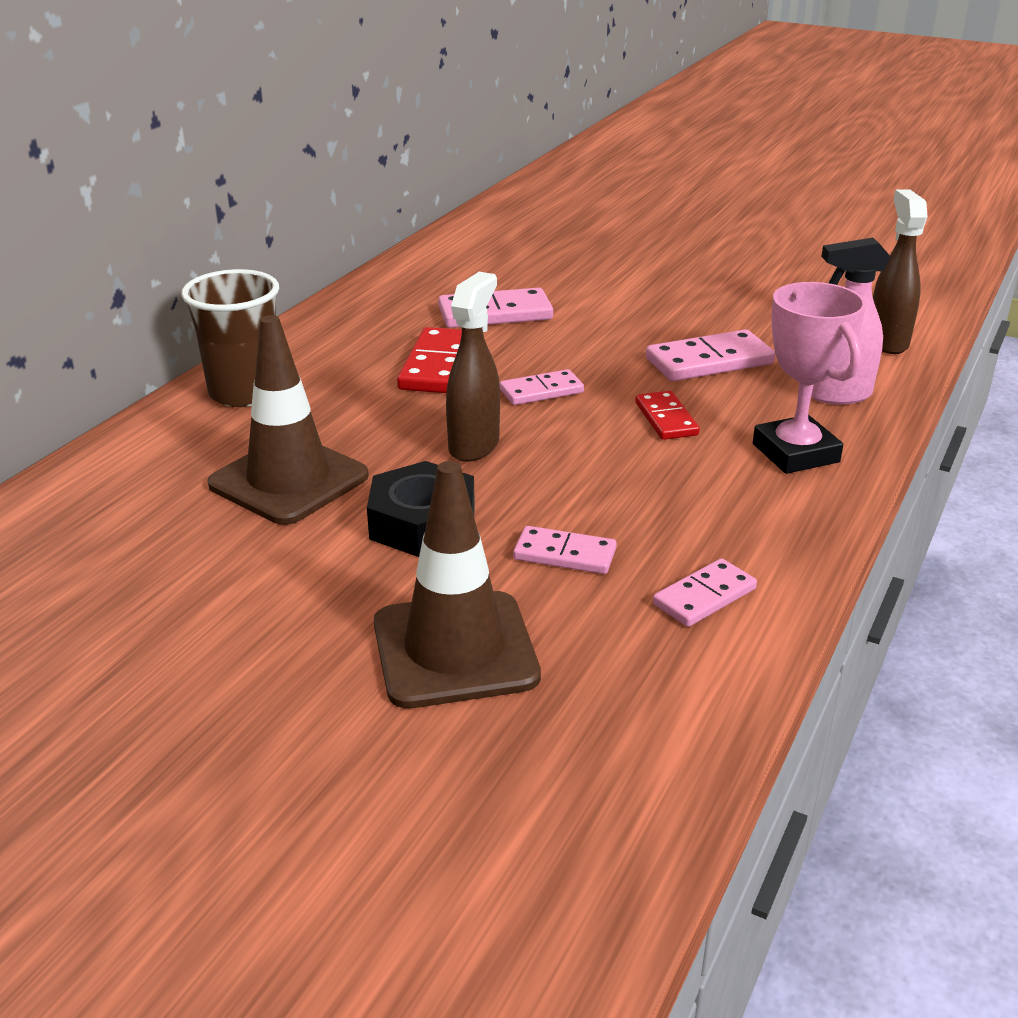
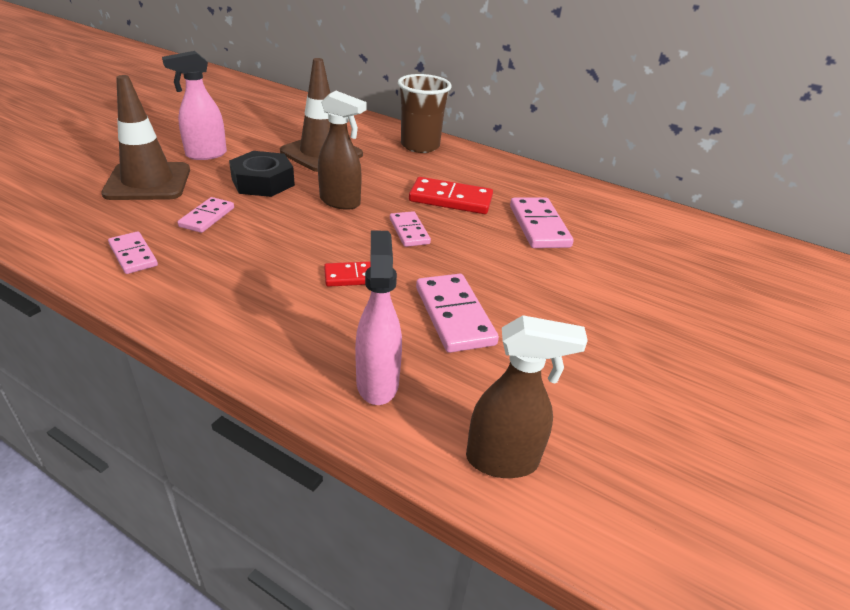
camera: 90 degrees right, 5 degrees up
pink trophy [753,282,866,474] -> none
none -> pink spray bottle [162,51,227,160]

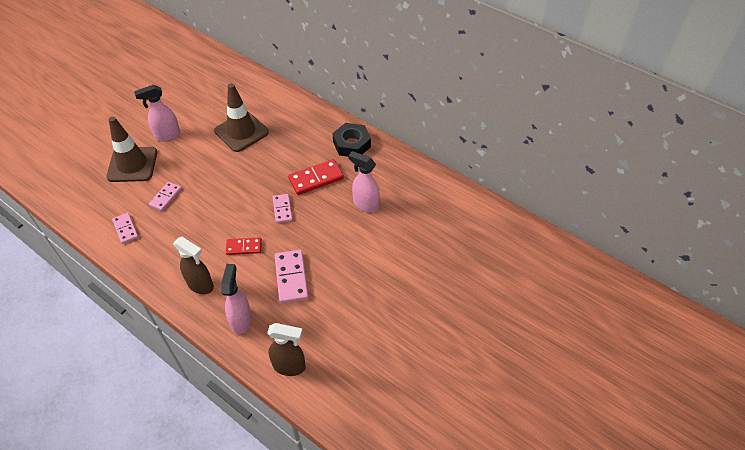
camera: 10 degrees right, 15 degrees up
black nut [229,151,295,197] -> black nut moved to [332,123,371,157]
brown spray bottle [318,91,366,210] -> brown spray bottle moved to [173,237,214,294]
brown cup [398,74,452,153] -> none
red domino [409,177,493,214] -> red domino turned 45 degrees counterclockwise [288,159,344,195]
pink domino [510,198,574,248] -> pink spray bottle [348,151,380,212]

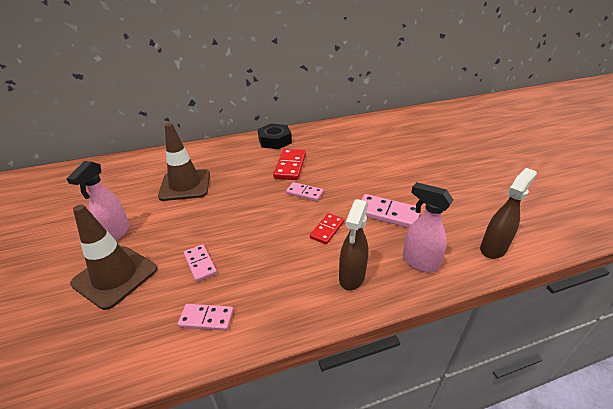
camera: 55 degrees left, 15 degrees down
brown spray bottle [173,237,214,294] -> brown spray bottle turned 135 degrees clockwise [339,199,368,291]
pink spray bottle [348,151,380,212] -> none

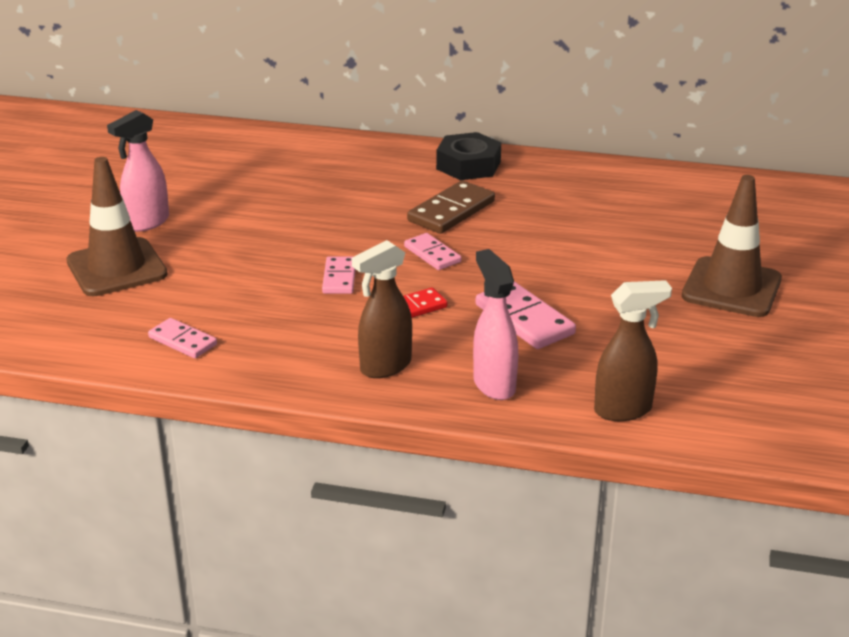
camera: 30 degrees right, 5 degrees down
brown traffic cone [158,123,210,201] -> brown traffic cone moved to [682,175,782,317]
pink domino [184,244,217,282] -> pink domino moved to [322,256,356,294]
red domino [273,149,306,180] -> brown domino [407,181,495,234]

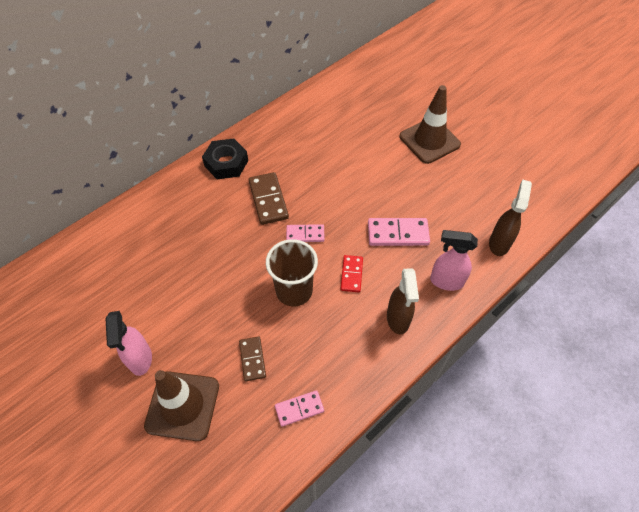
camera: 55 degrees left, 25 degrees up
pink domino [322,256,356,294] -> brown cup [266,239,318,306]
none -> brown domino [239,336,266,381]

